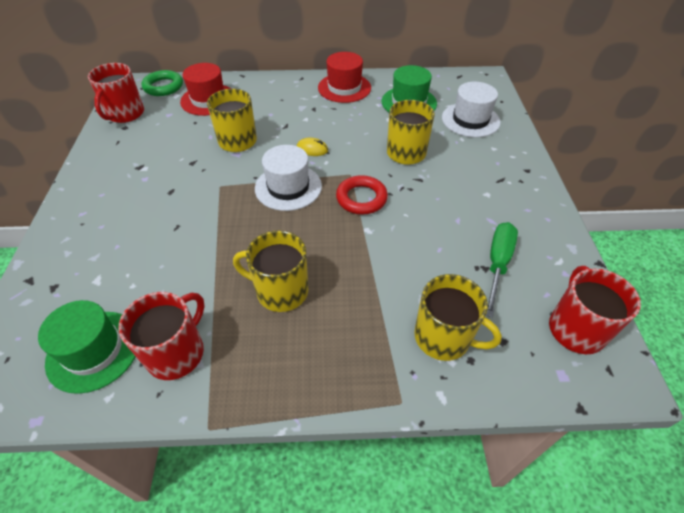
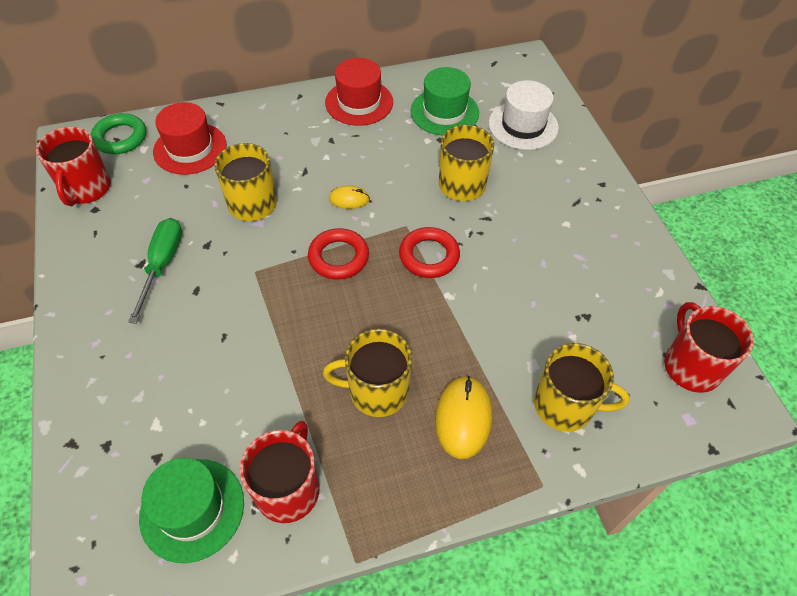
camera: 15 degrees left, 5 degrees up
white hat [255,145,322,211] -> red ring [308,228,369,280]
green screwdriver [486,222,518,317] -> green screwdriver moved to [128,218,182,324]
none -> yellow mouse [435,376,492,459]

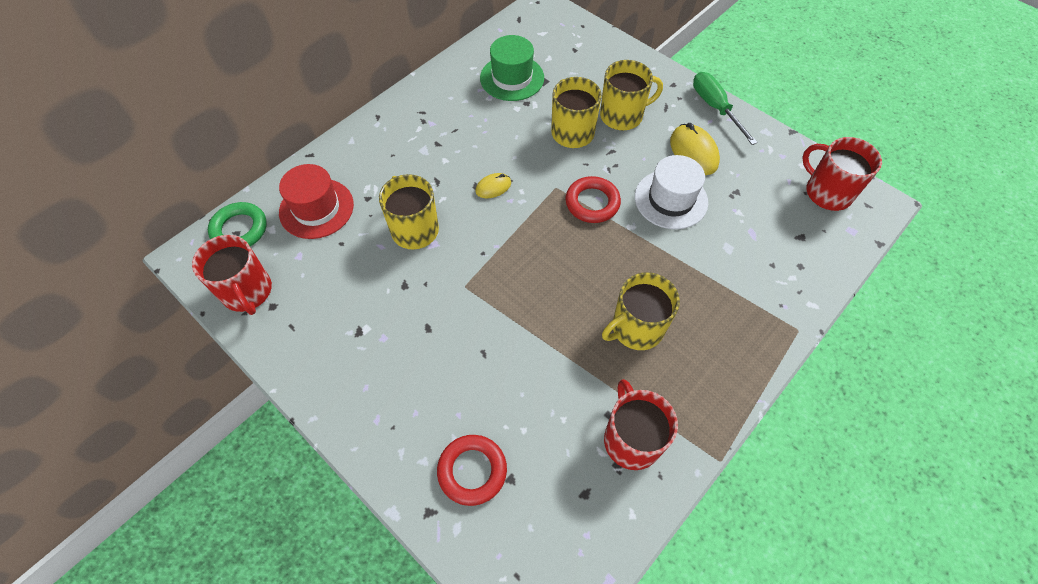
camera: 30 degrees left, 5 degrees up
green screwdriver [128,218,182,324] -> green screwdriver moved to [693,72,758,145]
green hat [139,458,244,563] -> none
red ring [308,228,369,280] -> red ring moved to [437,435,507,506]
red hat [325,58,393,126] -> none
yellow mouse [435,376,492,459] -> yellow mouse moved to [670,123,720,175]
white hat [489,80,559,150] -> white hat moved to [635,155,708,229]
yellow mug [534,343,630,432] -> yellow mug moved to [600,60,663,130]

